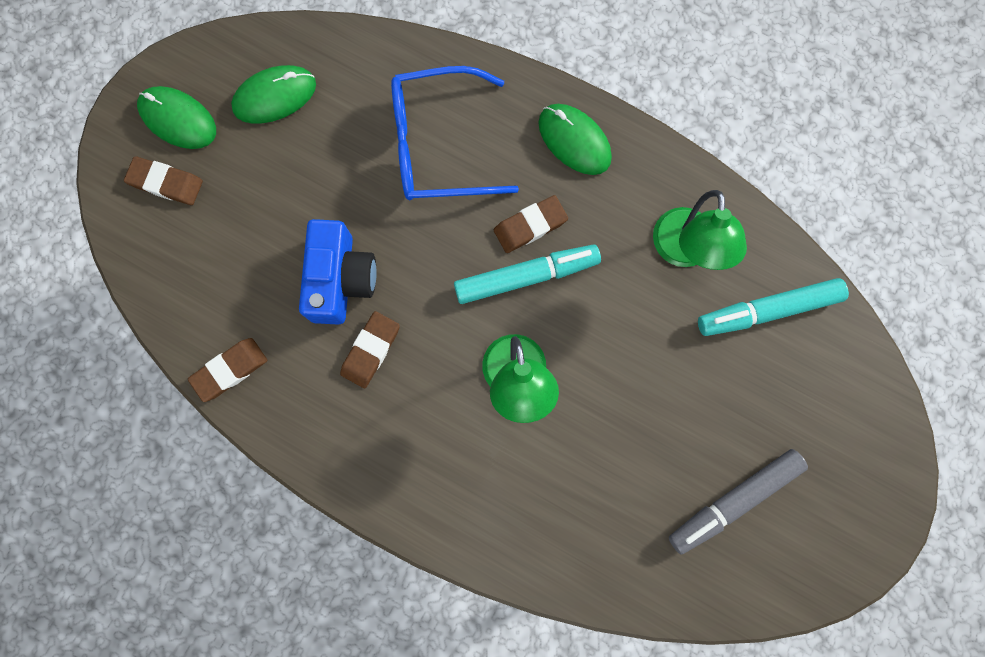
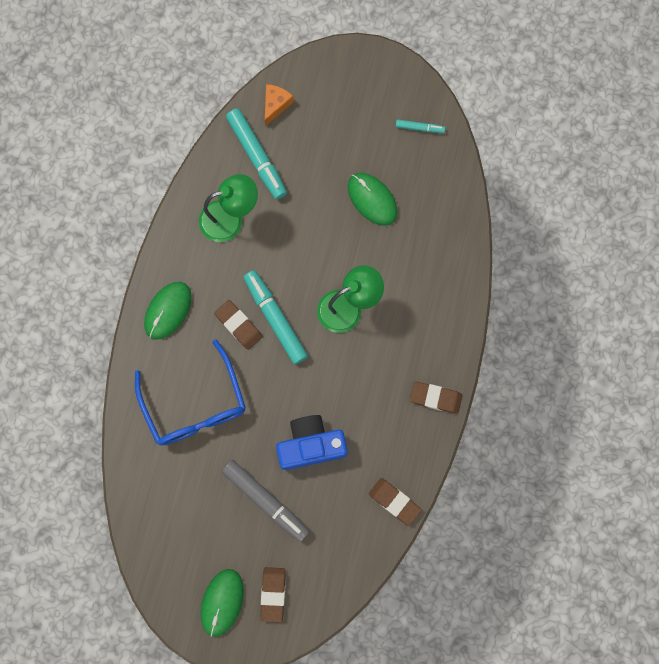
camera: 105 degrees left, 0 degrees up
green mouse [231,65,316,124] -> green mouse moved to [348,173,398,226]
brown eraser [340,311,400,388] -> brown eraser moved to [410,381,463,414]
grey marker [669,449,808,555] -> grey marker moved to [222,460,310,542]
none -> orange cheese [265,84,294,126]
none -> turquoise marker [395,119,445,133]

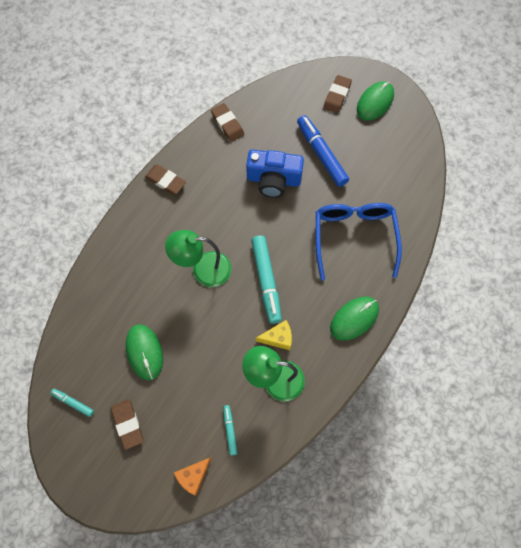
camera: 160 degrees left, 10 degrees down
brown eraser [214,300,263,350] -> brown eraser moved to [111,399,143,450]
grey marker [222,460,310,542] -> blue marker [297,115,349,187]
turquoise marker [226,109,287,200] -> turquoise marker [223,405,238,456], size x0.49
none -> yellow cheese [256,320,292,350]

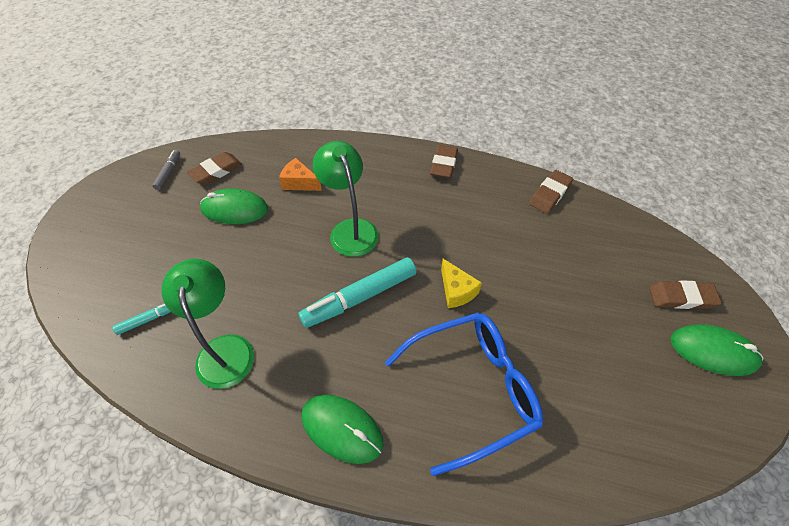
camera: 70 degrees right, 15 degrees down
turquoise marker [50,389,94,417] -> grey marker [152,150,180,190]
brown eraser [111,399,143,450] -> brown eraser moved to [187,152,242,185]
green mouse [126,324,163,380] -> green mouse turned 45 degrees clockwise [200,188,268,224]
orange cheese [174,458,211,496] -> orange cheese moved to [279,158,322,191]
blue camera [246,149,304,198] -> none
yellow cheese [256,320,292,350] -> yellow cheese moved to [441,259,482,308]
blue marker [297,115,349,187] -> none

